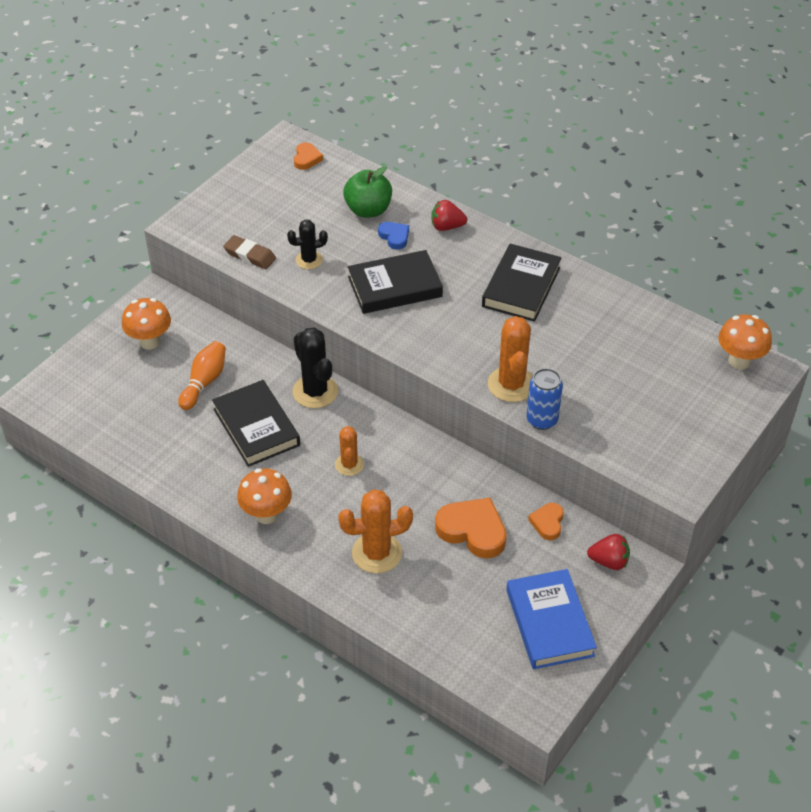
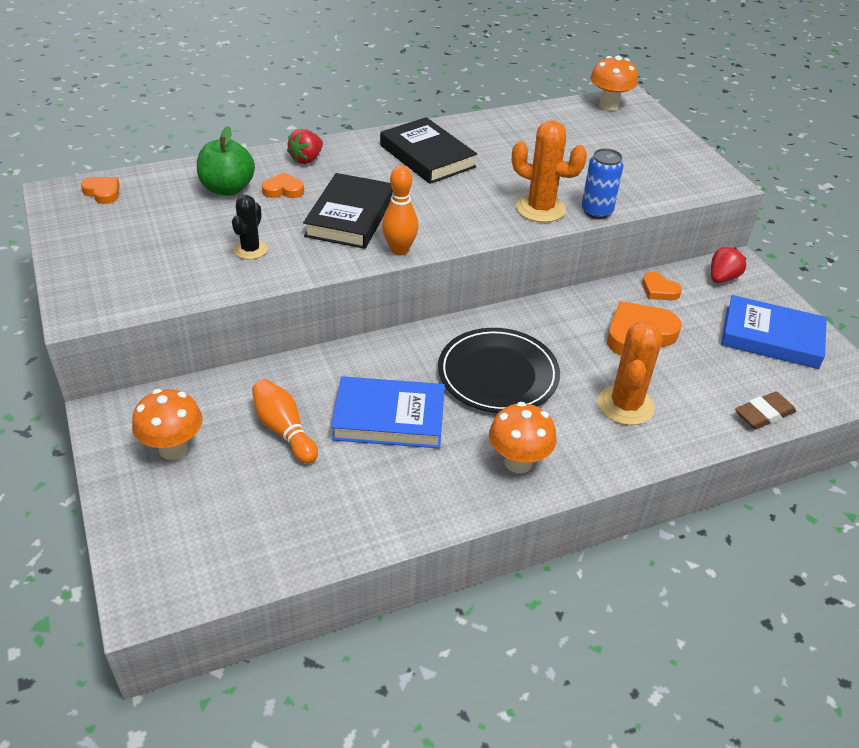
camera: 60 degrees left, 5 degrees down
black book [212,380,300,467] -> blue book [331,376,445,448]
brown eraser [223,235,276,269] -> brown eraser moved to [735,392,796,429]
black cactus [292,327,338,408] -> none
orange cactus [335,426,364,476] -> black plate [438,328,560,413]
blue heart [378,222,409,250] -> orange heart [262,172,304,198]
none -> orange bowling pin [382,165,418,255]

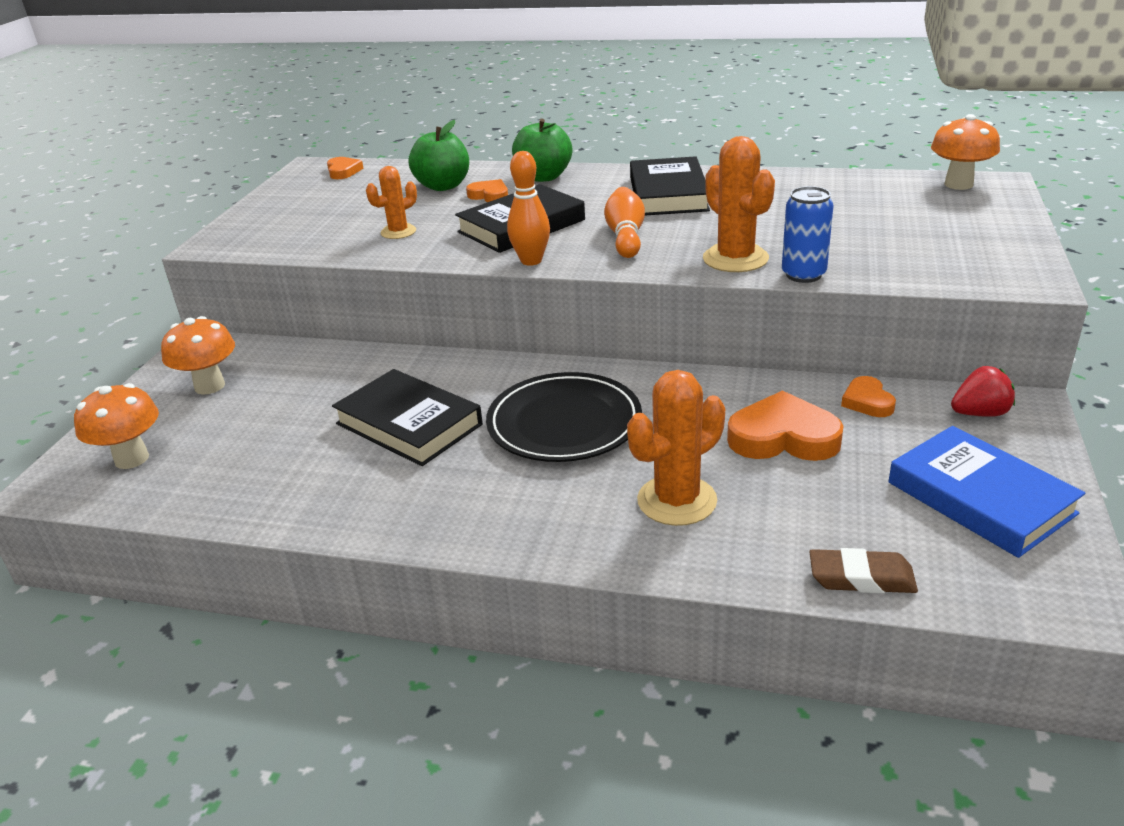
camera: 40 degrees right, 10 degrees down
black cactus [232,195,268,260] -> orange cactus [366,166,417,239]
orange bowling pin [252,379,318,464] -> orange bowling pin moved to [604,187,645,258]
red strawberry [287,129,323,164] -> green apple [512,119,572,182]
blue book [331,376,445,448] -> black book [332,369,483,466]
orange mushroom [489,402,557,474] -> orange mushroom moved to [74,383,159,469]

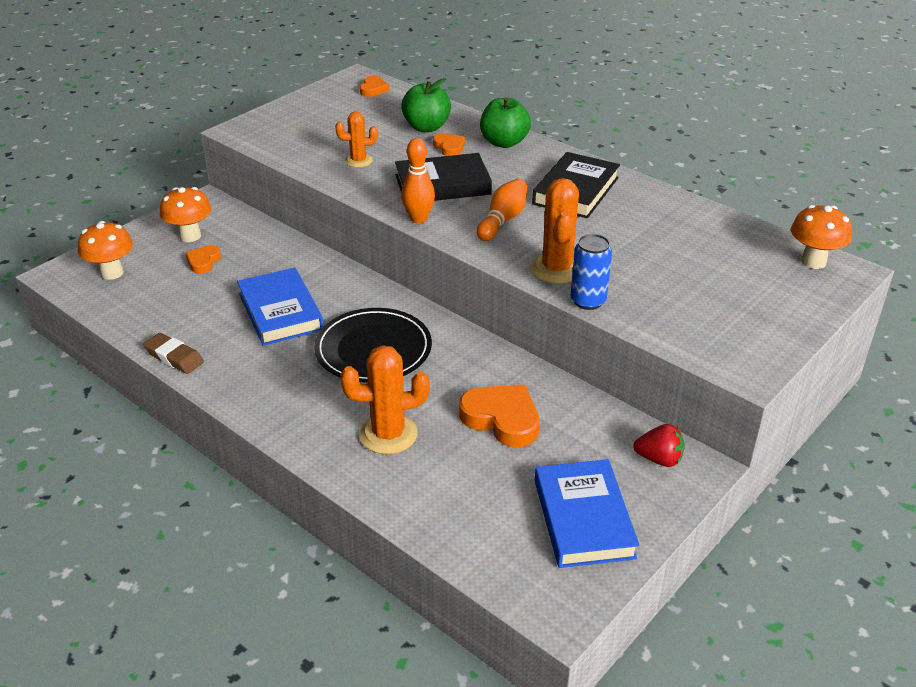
camera: 25 degrees right, 5 degrees up
black book [332,369,483,466] -> blue book [237,267,324,346]
brown eraser [810,548,918,594] -> brown eraser moved to [143,333,204,374]
orange heart [841,376,896,417] -> orange heart moved to [186,245,221,274]

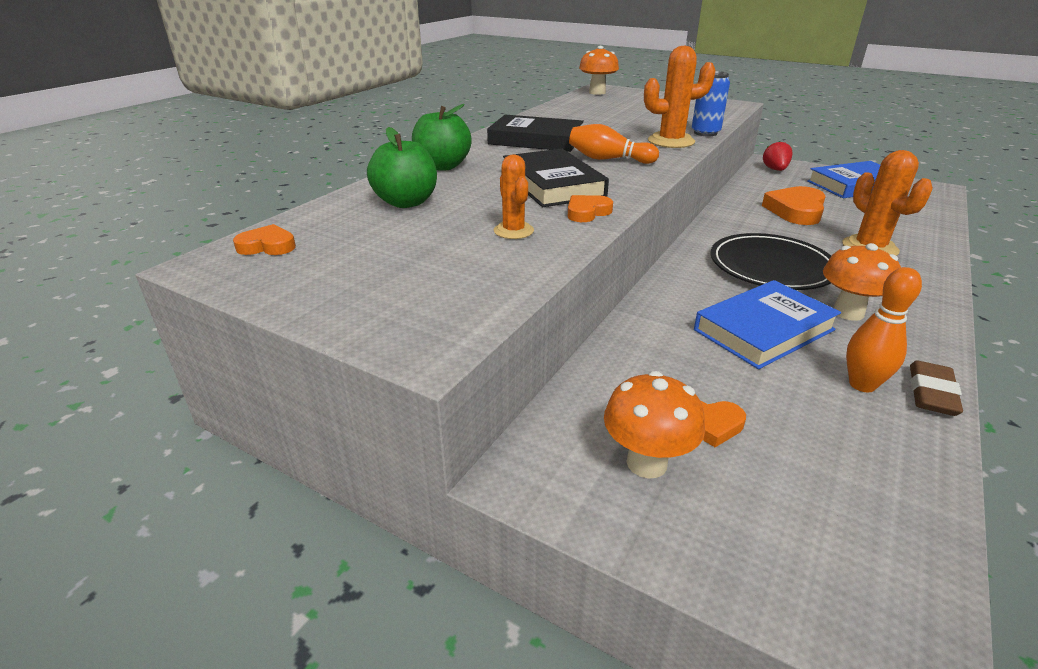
camera: 100 degrees left, 5 degrees down
orange mushroom [78,221,133,280] -> orange mushroom moved to [823,243,901,321]
orange bowling pin [401,138,435,223] -> orange bowling pin moved to [846,267,922,392]
orange heart [433,133,465,156] -> orange heart moved to [568,195,613,222]

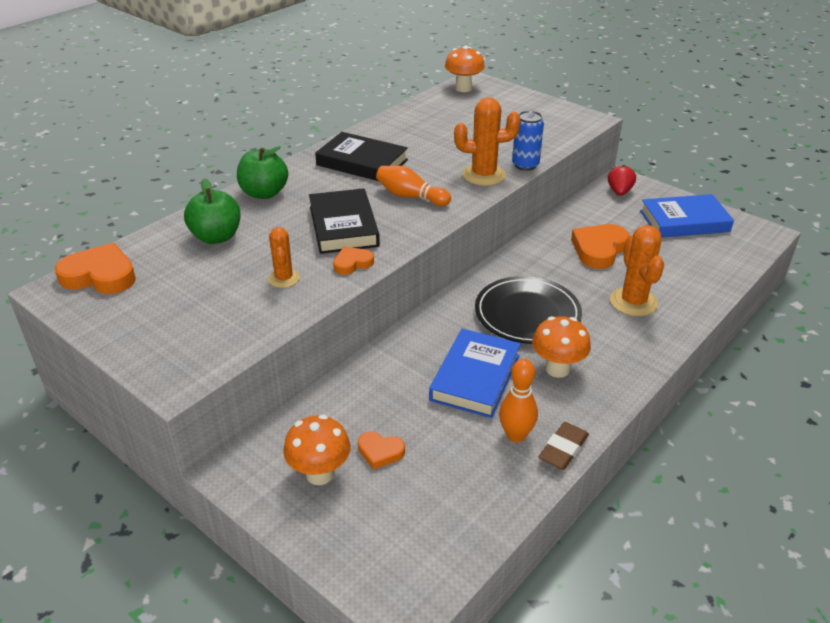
camera: 10 degrees right, 5 degrees up
orange heart [233,224,296,255] -> orange heart [55,243,136,294], size x1.81
blue book [694,280,841,369] -> blue book turned 45 degrees counterclockwise [429,329,521,418]

